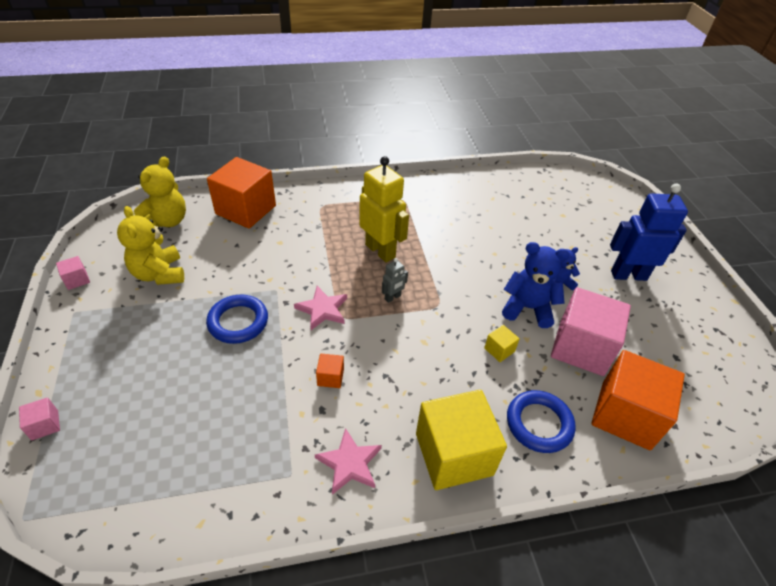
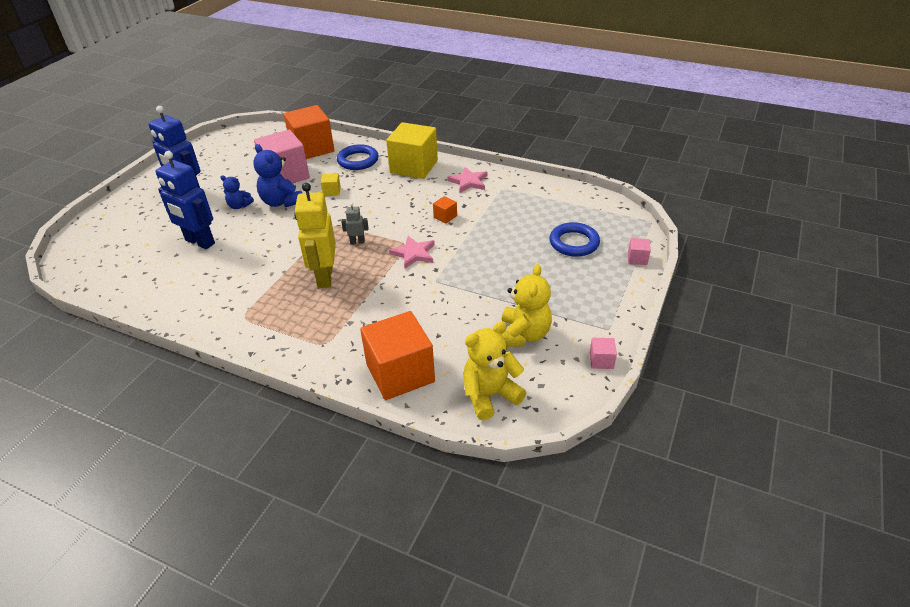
camera: 140 degrees left, 5 degrees down
blue ring [206,294,268,344] -> blue ring moved to [550,222,600,257]
none -> blue robot [156,151,215,249]

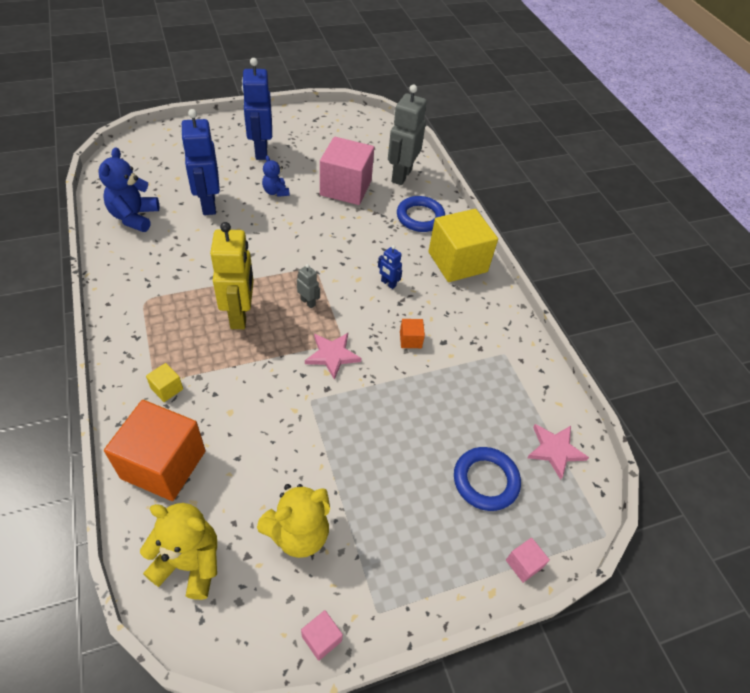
camera: 40 degrees right, 10 degrees up
blue teddy bear [253,144,302,207] -> blue teddy bear moved to [98,147,159,232]
orange cube [284,105,335,159] -> grey robot [388,85,427,185]
yellow robot [294,183,336,288] -> yellow robot turned 135 degrees clockwise [210,222,254,329]
yellow cube [321,173,341,196] -> yellow cube moved to [146,363,183,402]
pink star [447,167,488,193] -> pink star moved to [527,424,589,480]
none -> blue robot [378,245,402,289]

